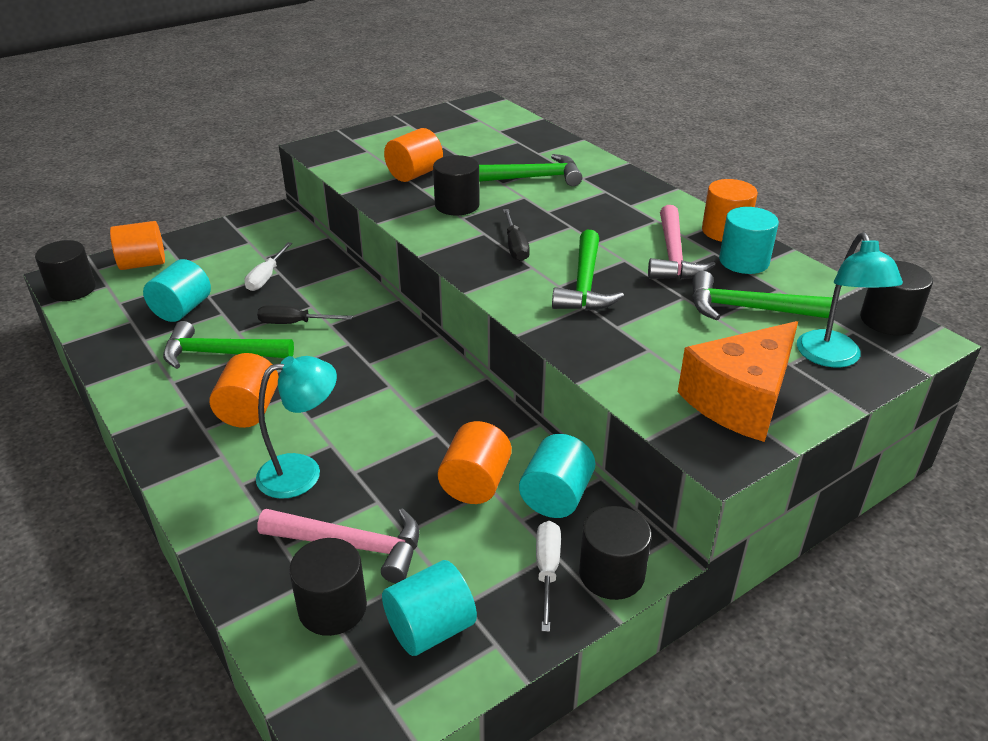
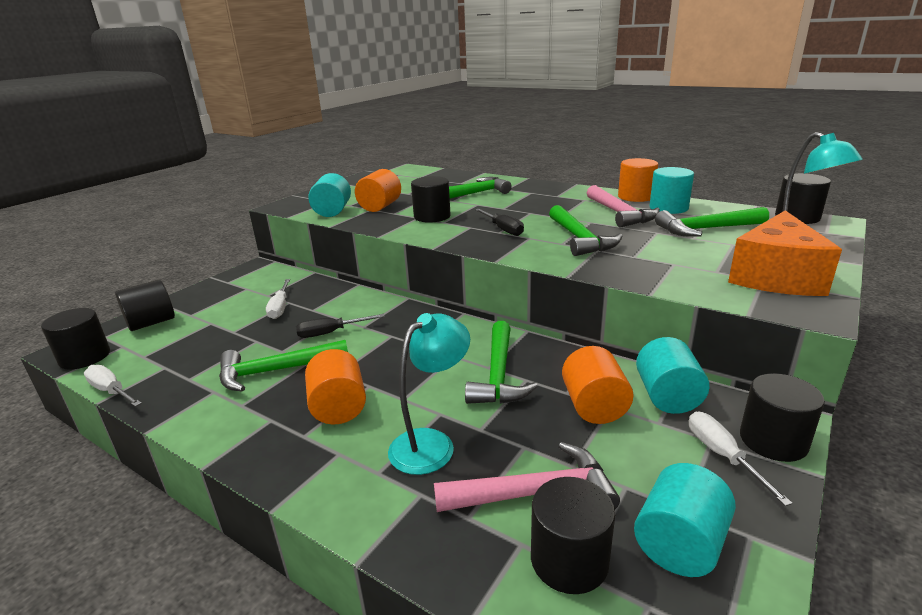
camera: 20 degrees left, 10 degrees down
orange cylinder [110,221,165,270] -> black cylinder [115,280,175,331]
turquoise cylinder [143,259,211,322] -> turquoise cylinder moved to [308,173,351,217]
none -> white screwdriver [84,365,142,407]
none -> green hammer [465,321,538,404]

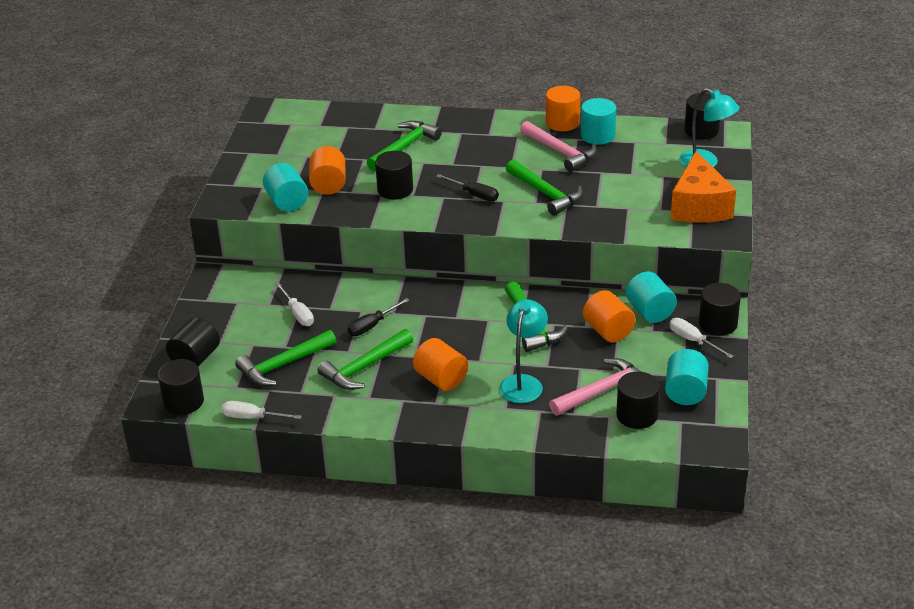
camera: 25 degrees left, 10 degrees up
green hammer [655,207,769,237] -> green hammer moved to [235,330,337,386]

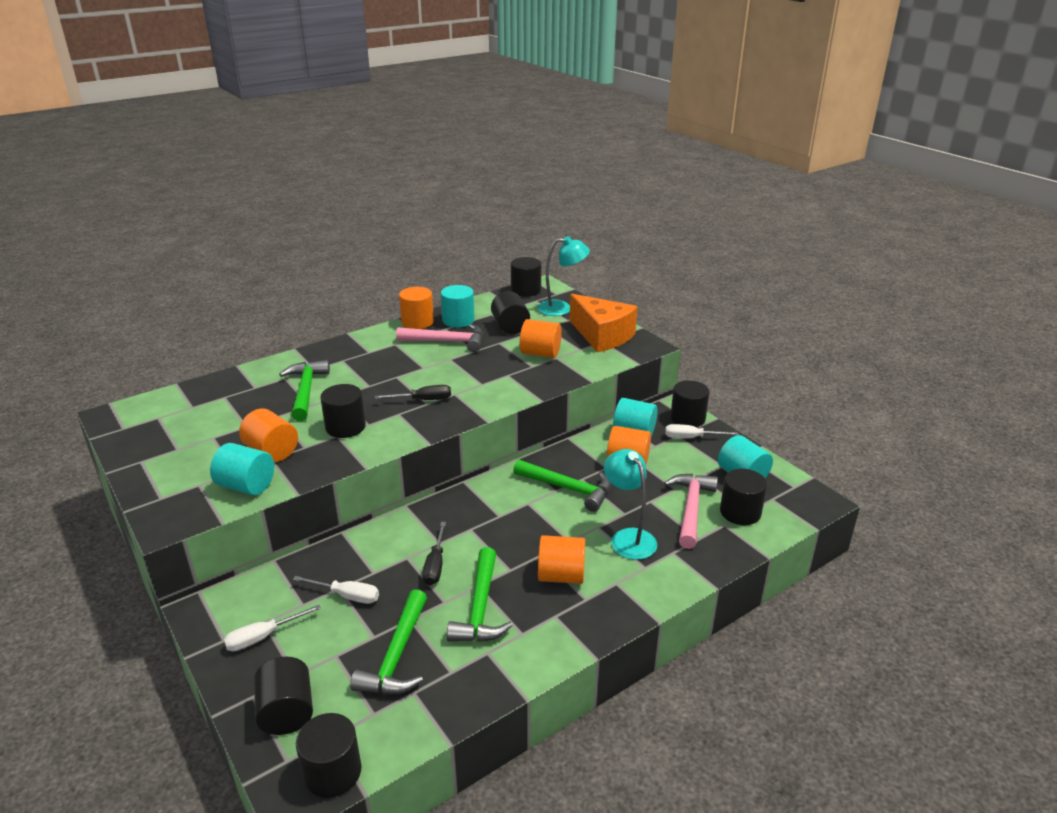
camera: 45 degrees left, 5 degrees down
white screwdriver [222,401,302,419] -> white screwdriver moved to [224,605,321,651]
green hammer [506,160,583,216] -> none
none -> black cylinder [491,291,530,334]
none -> orange cylinder [520,319,562,358]

